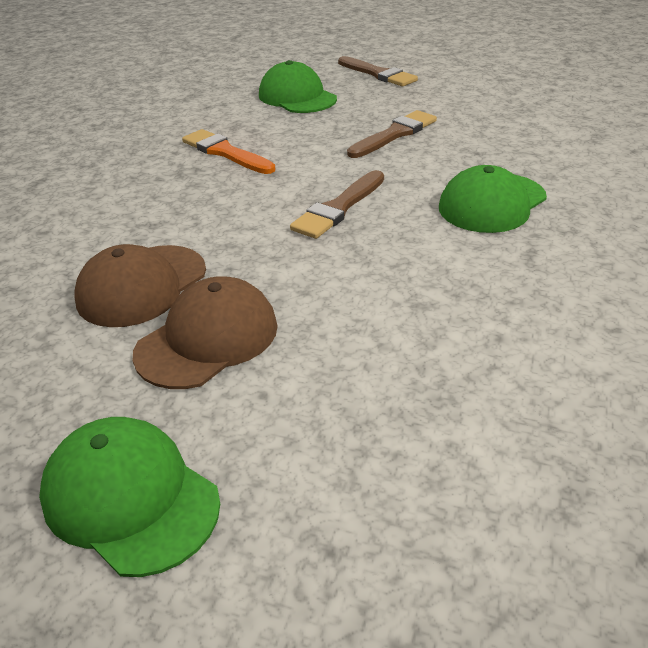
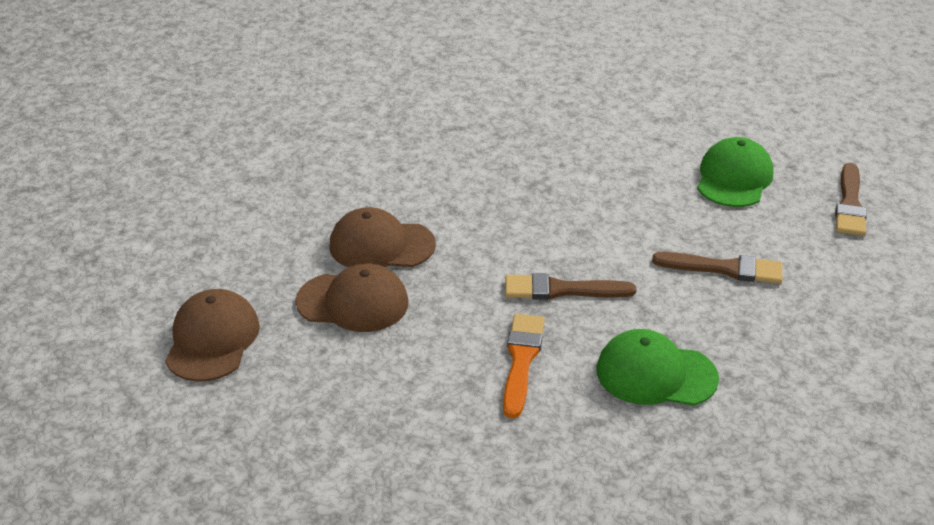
camera: 55 degrees right, 0 degrees up
green cap [39,417,220,577] -> brown cap [165,289,260,382]
orange brush [182,129,275,174] -> orange brush moved to [503,314,545,418]

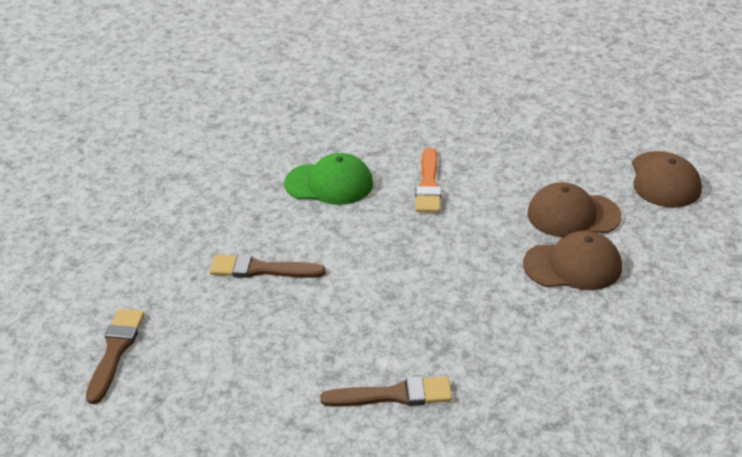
camera: 175 degrees right, 0 degrees up
brown brush [505,273,636,300] -> brown brush moved to [320,376,452,407]
green cap [697,137,774,207] -> none

